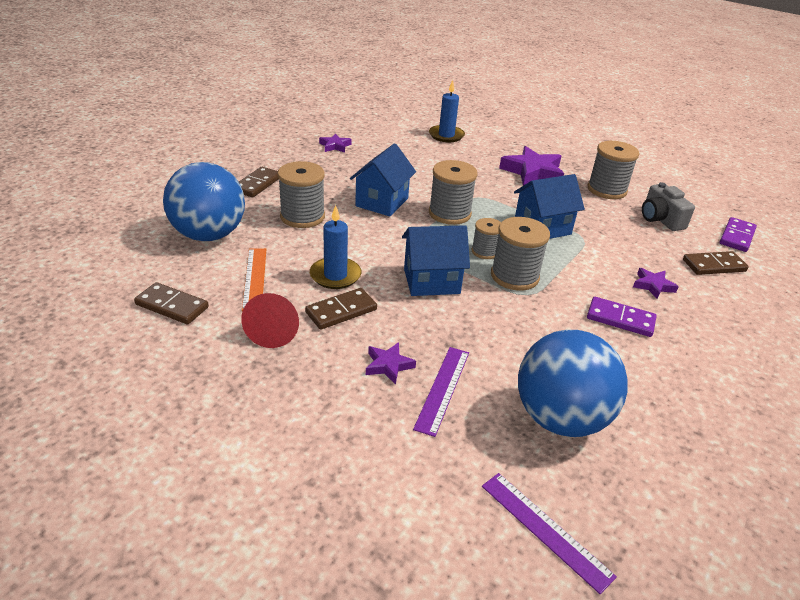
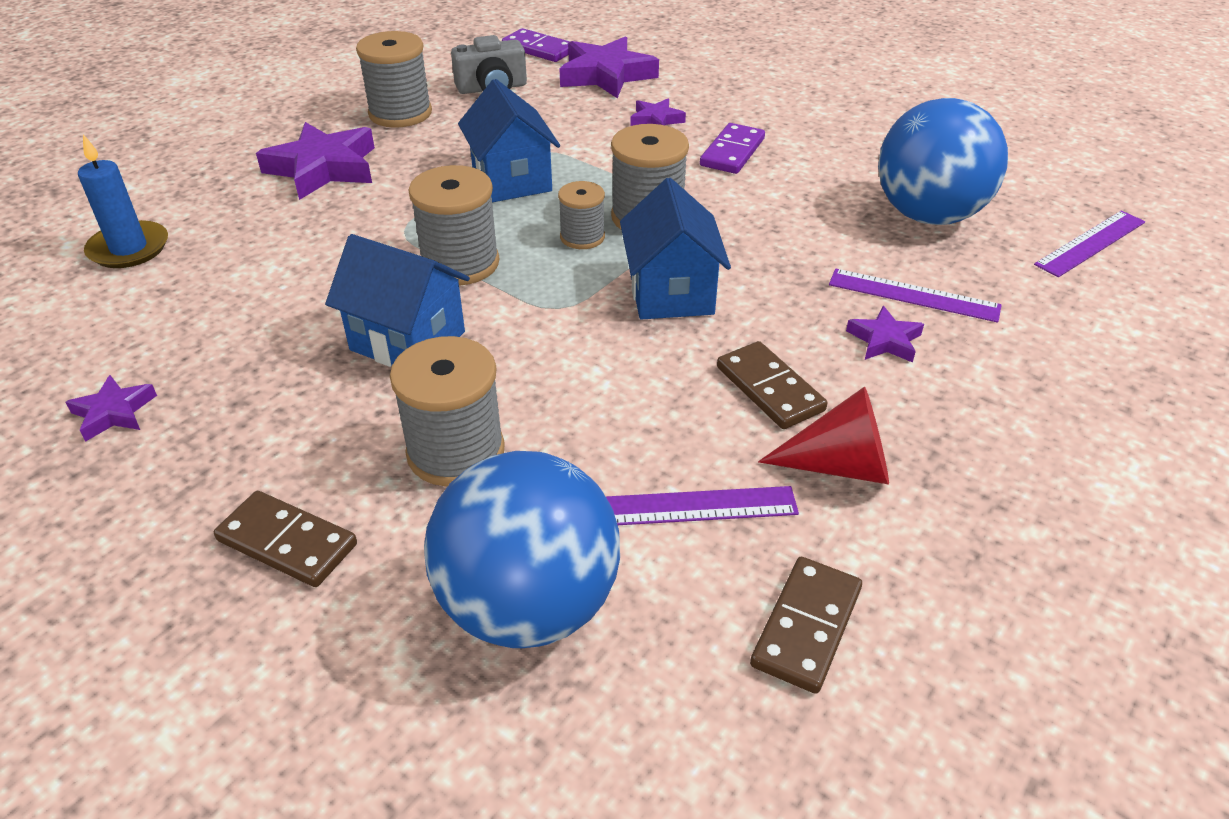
camera: 85 degrees left, 5 degrees up
orange ruler [242,248,266,311] -> purple ruler [606,486,799,525]
blue candle [310,205,361,289] -> none
brown domino [683,251,749,275] -> purple star [559,36,659,98]

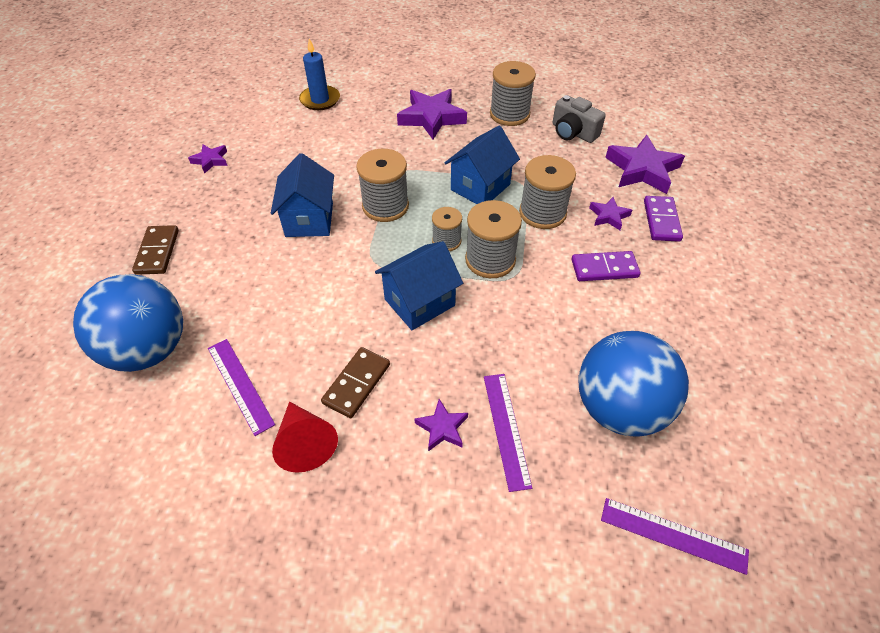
camera: 60 degrees right, 10 degrees up
grey spool [390,336,505,486] -> grey spool moved to [519,155,576,229]
purple domino [502,28,570,62] -> purple domino moved to [644,196,683,242]
brown domino [750,557,862,694] -> none

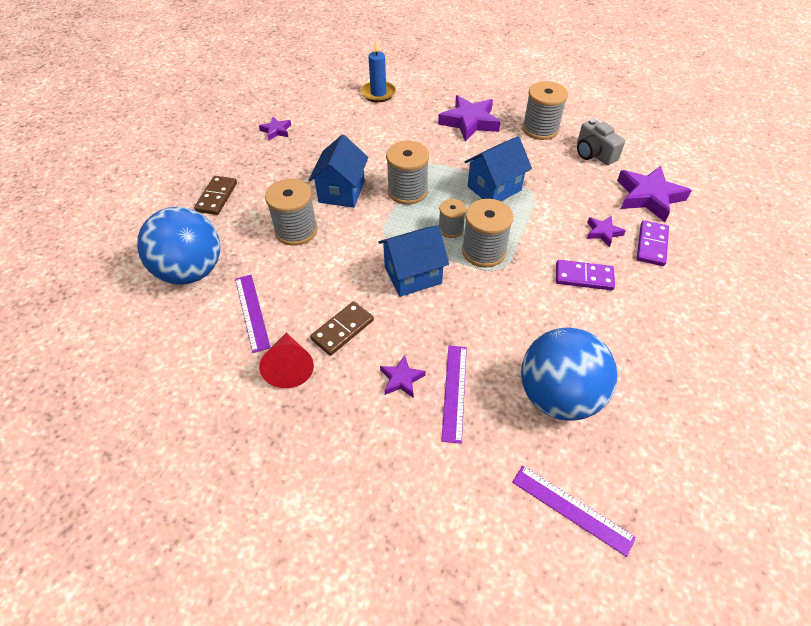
camera: 15 degrees right, 0 degrees up
grey spool [519,155,576,229] -> grey spool moved to [265,179,318,246]

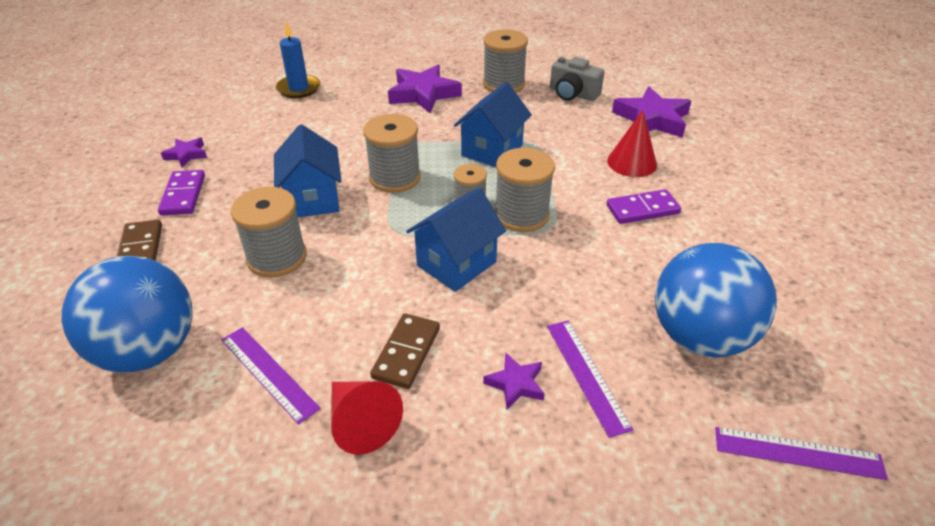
camera: 25 degrees left, 10 degrees down
purple star [587,216,626,247] -> red cone [607,110,657,177]
purple domino [637,220,669,266] -> purple domino moved to [158,170,205,215]

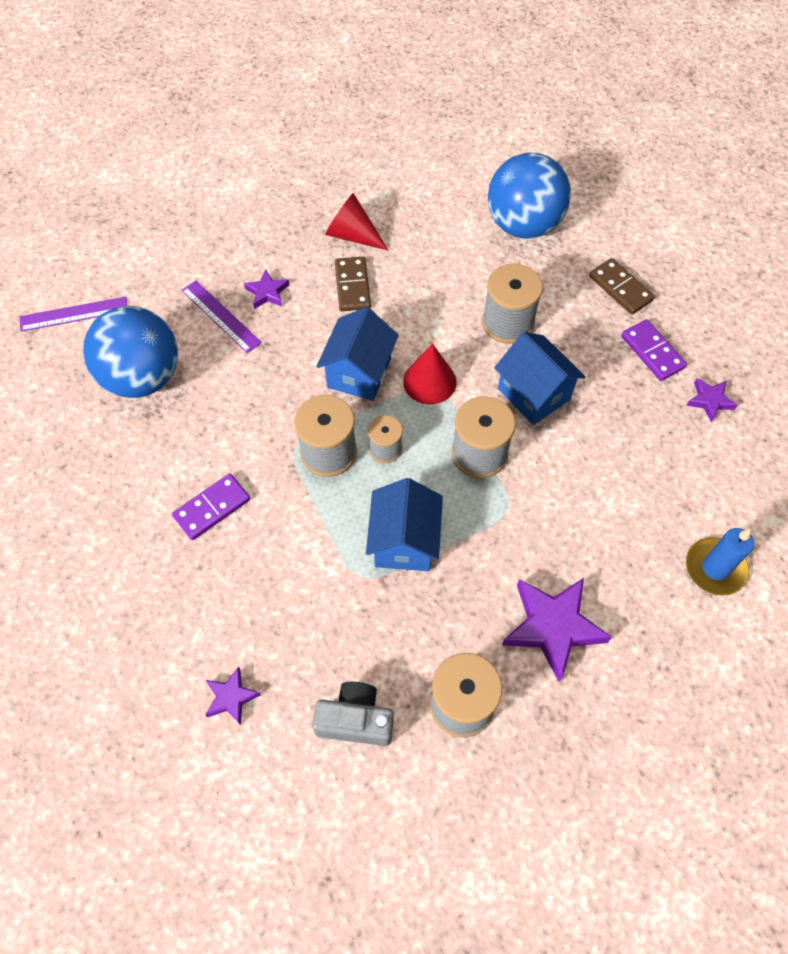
camera: 155 degrees right, 20 degrees up
purple ruler [221,327,321,424] -> none
red cone [607,110,657,177] -> red cone moved to [403,343,457,405]
purple star [612,87,691,138] -> purple star [205,667,261,725], size x0.52

